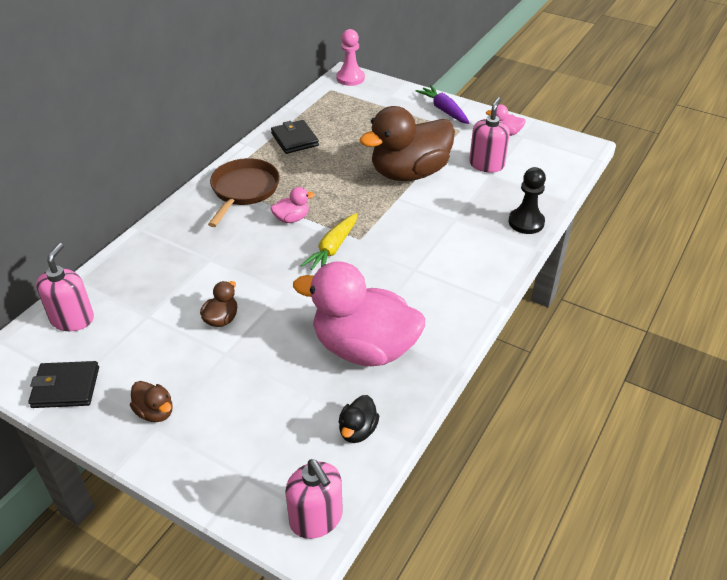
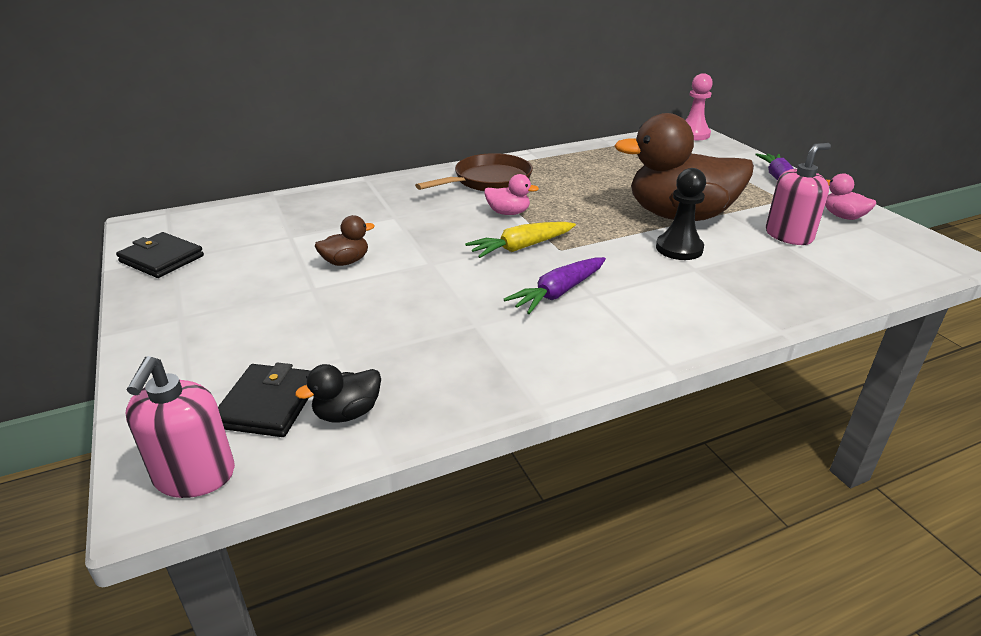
camera: 35 degrees right, 10 degrees down
pink soap dispenser [36,243,94,331] -> none
brown duck [130,381,172,422] -> none
black wallet [271,120,319,154] -> black wallet moved to [218,362,311,437]
pink duck [293,261,425,366] -> none
black pawn [509,167,546,234] -> black pawn moved to [656,168,706,260]
none -> purple carrot [504,257,606,314]

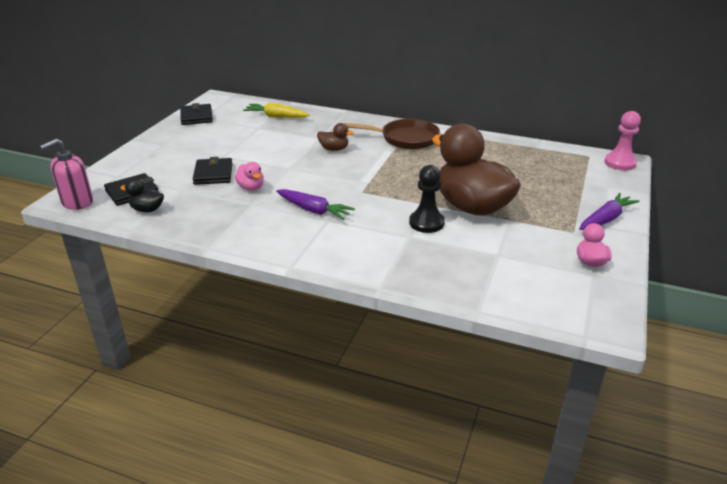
camera: 45 degrees right, 0 degrees up
brown duck [315,215,375,266] -> brown duck moved to [317,123,354,151]
yellow carrot [465,222,576,258] -> yellow carrot moved to [243,103,310,118]
pink duck [484,174,539,215] -> pink duck moved to [235,162,264,191]
purple carrot [504,257,606,314] -> purple carrot turned 150 degrees counterclockwise [276,189,355,220]
pink soap dispenser [766,143,831,245] -> none
none -> black wallet [193,157,233,185]

